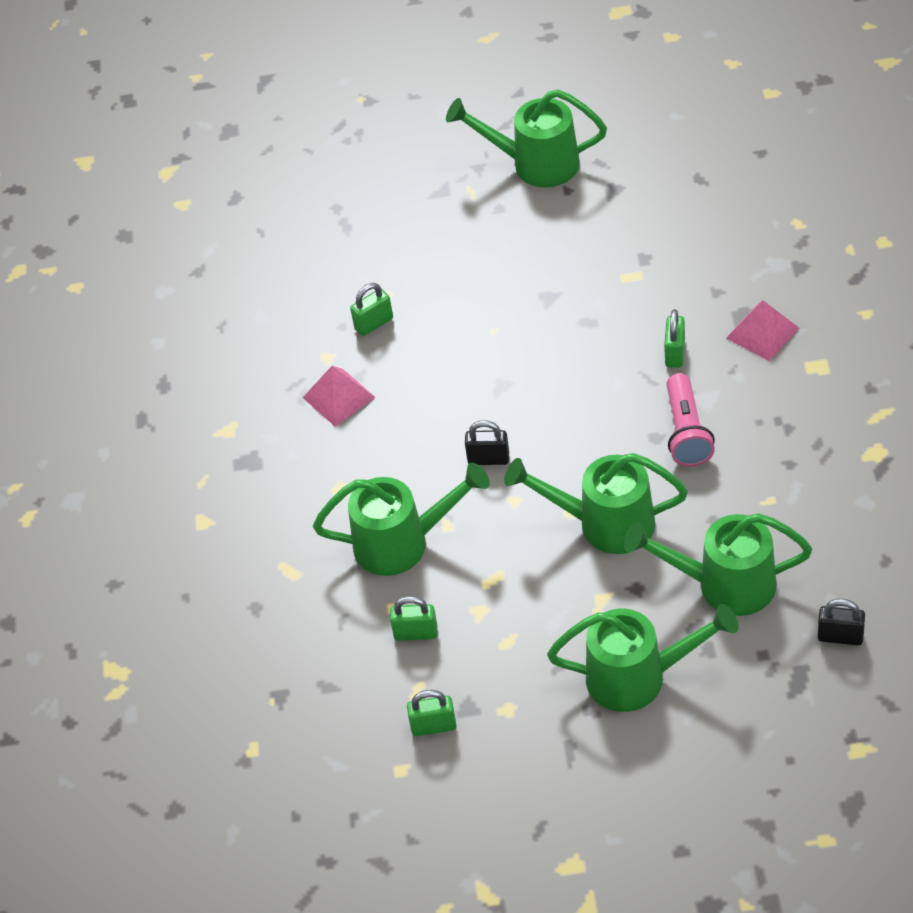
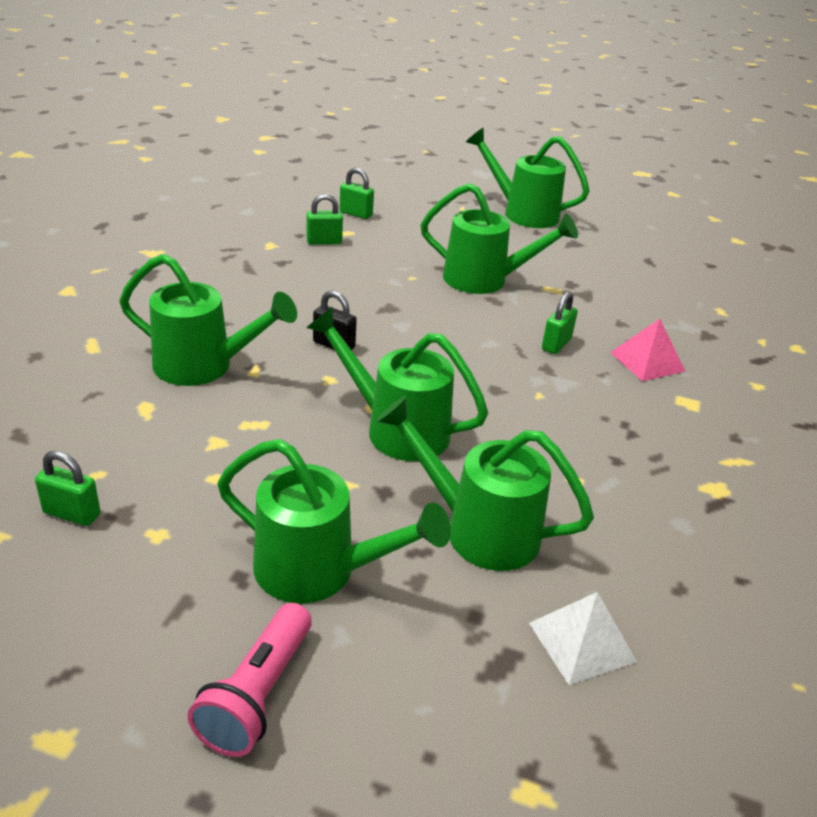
camera: 15 degrees right, 15 degrees down
pink pyramid [303,366,376,426] -> none
green padlock [390,596,438,641] -> green padlock moved to [339,168,374,219]
pink flashlight [666,373,715,467] -> pink flashlight moved to [187,603,312,757]
black padlock [818,599,865,646] -> white pyramid [529,592,637,685]
none -> green watering can [420,183,578,294]

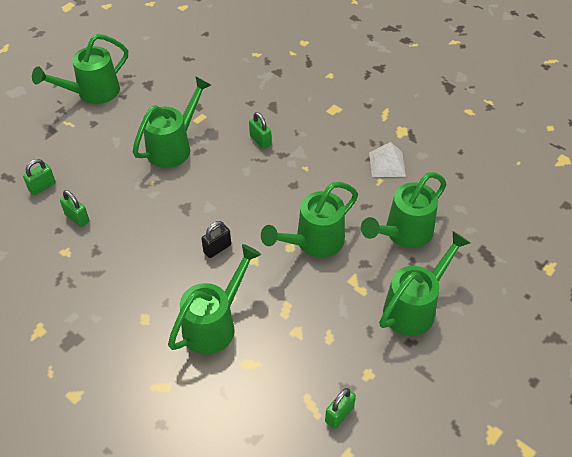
camera: 65 degrees left, 15 degrees up
pink flashlight [187,603,312,757] -> none
green padlock [306,194,343,245] -> green padlock turned 60 degrees counterclockwise [60,190,89,227]
white pyramid [529,592,637,685] -> white pyramid moved to [369,142,406,177]
pink pyramid [610,319,685,381] -> none

